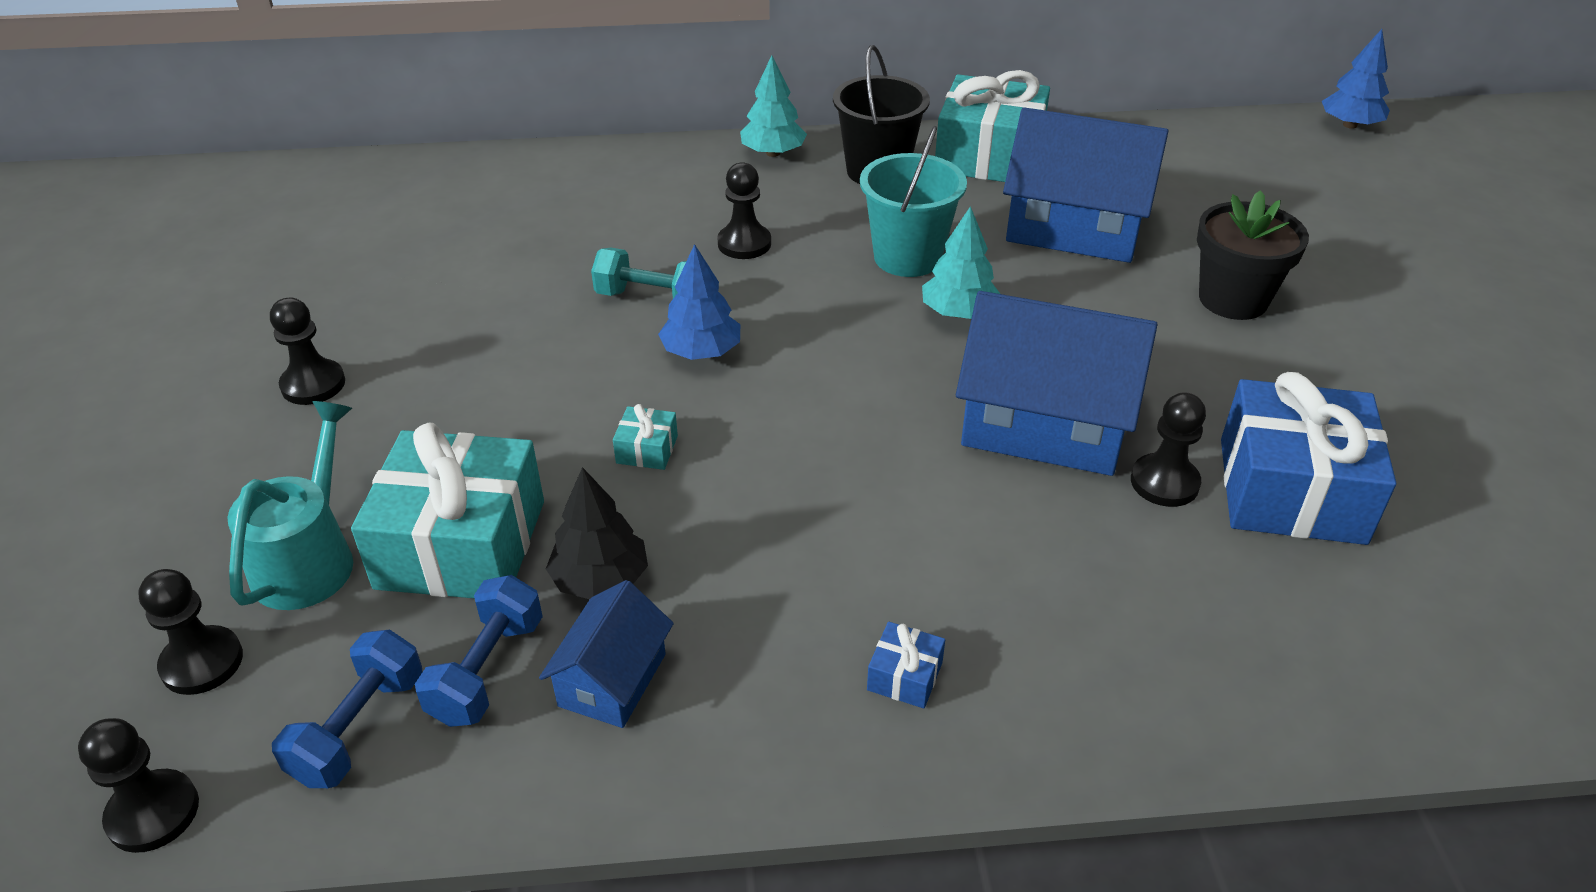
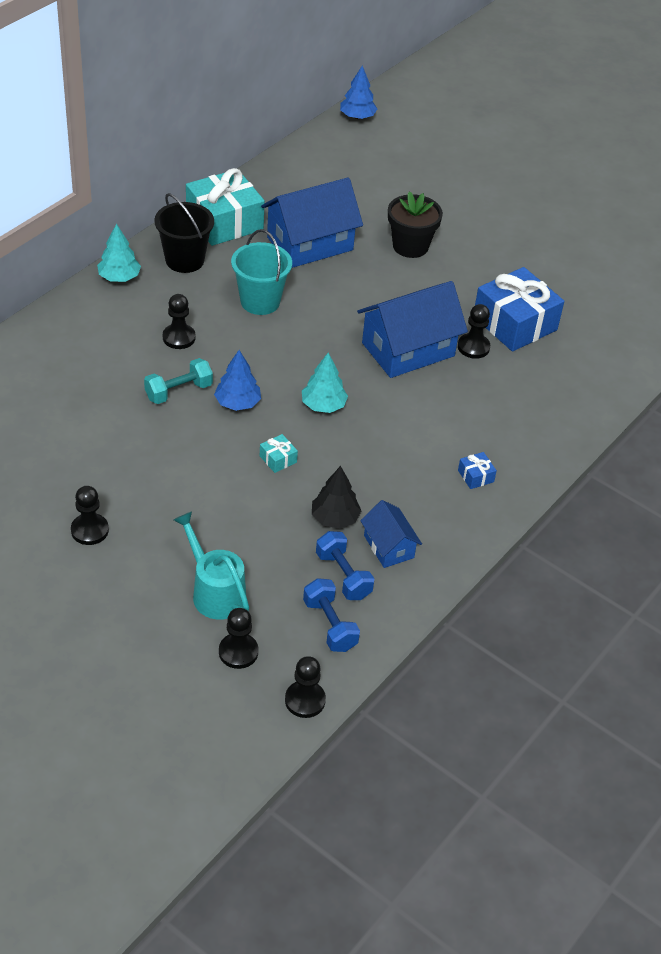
camera: 50 degrees left, 5 degrees up
turquoise gift [351,423,544,598] -> none
turquoise tree [922,206,1000,319] -> turquoise tree moved to [302,353,348,413]

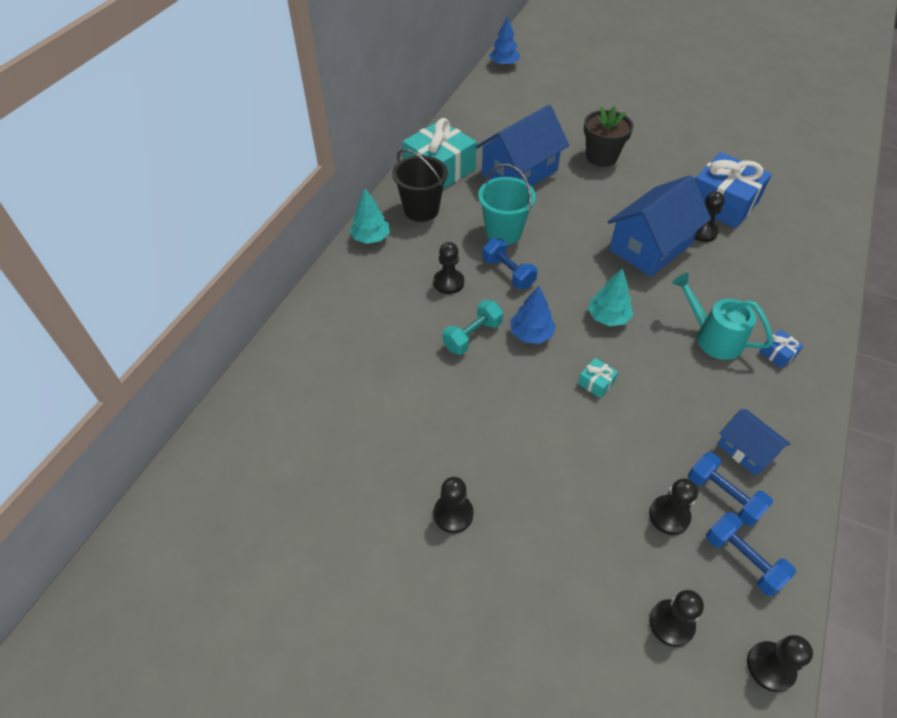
camera: 10 degrees left, 5 degrees up
turquoise watering can [174,511,249,620] -> turquoise watering can moved to [672,273,773,360]
black tree [312,466,361,529] -> none
none -> blue dumbbell [483,238,538,289]
none -> black pawn [649,479,698,535]

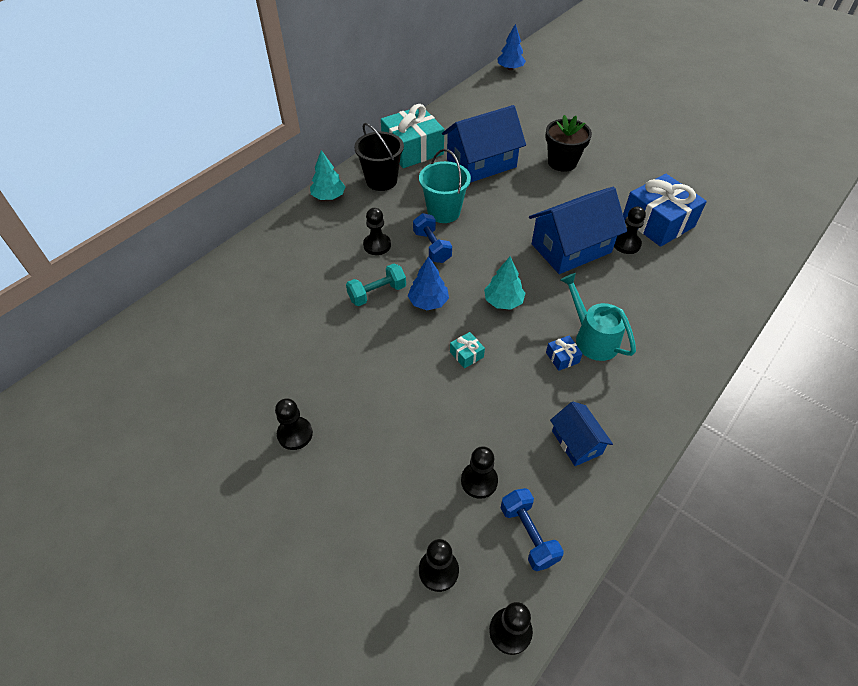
camera: 15 degrees right, 0 degrees up
blue dumbbell [688,452,773,526] -> none
blue gift [760,330,804,368] -> blue gift moved to [546,335,583,371]

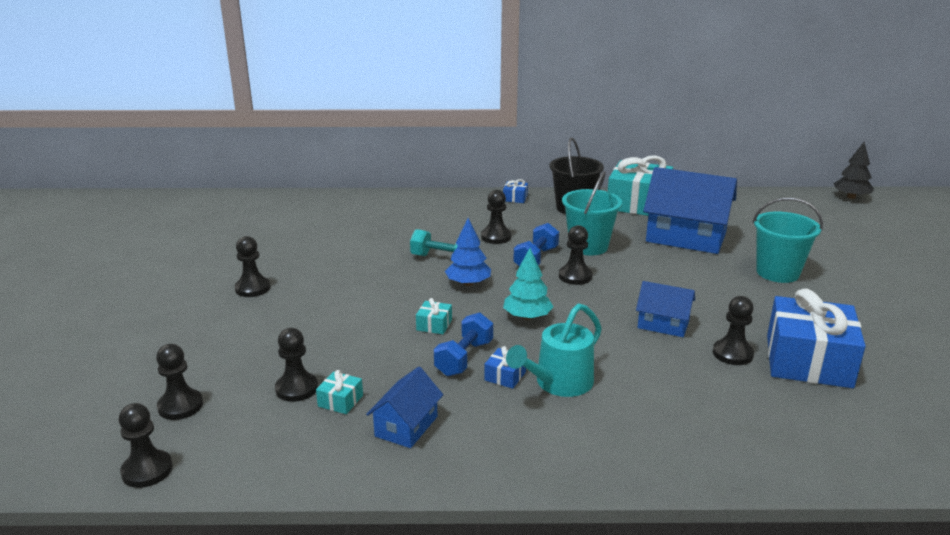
camera: 50 degrees right, 25 degrees down
turquoise tree [310,150,346,200] -> blue gift [503,179,528,203]
blue tree [498,24,526,70] -> black tree [834,142,874,199]
blue dumbbell [501,488,564,571] -> blue dumbbell moved to [434,312,493,376]
blue house [529,187,627,274] -> blue house [636,281,695,337], size x0.53
black flower pot [545,115,592,172] -> turquoise bucket [753,197,823,283]
turquoise watering can [560,273,636,361] -> turquoise watering can turned 150 degrees counterclockwise [506,303,602,397]
none -> turquoise gift [316,370,363,414]
none -> black pawn [559,225,592,285]

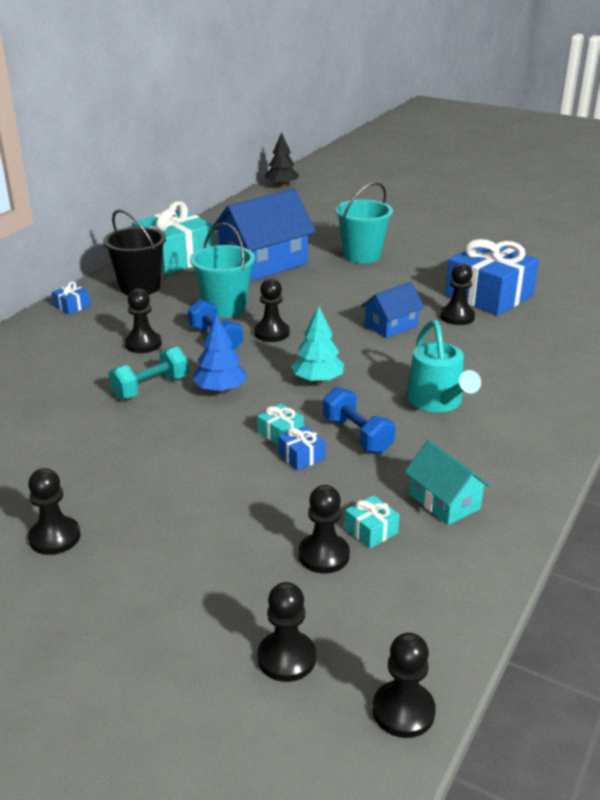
camera: 60 degrees left, 5 degrees up
blue house [366,367,443,448] -> turquoise house [405,440,491,525]
blue gift [484,346,526,389] -> blue gift moved to [278,426,326,471]

